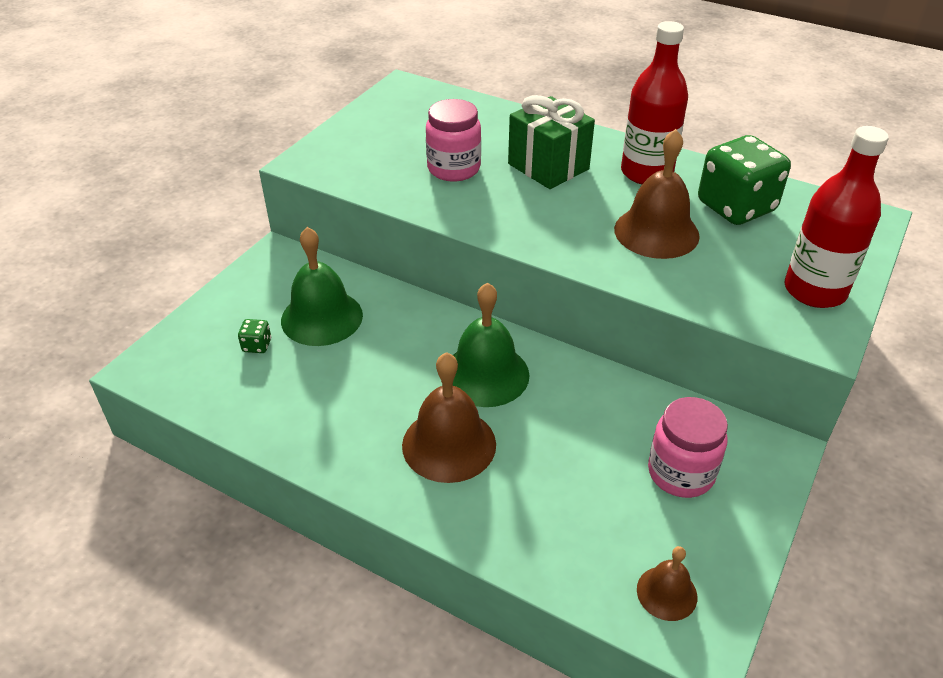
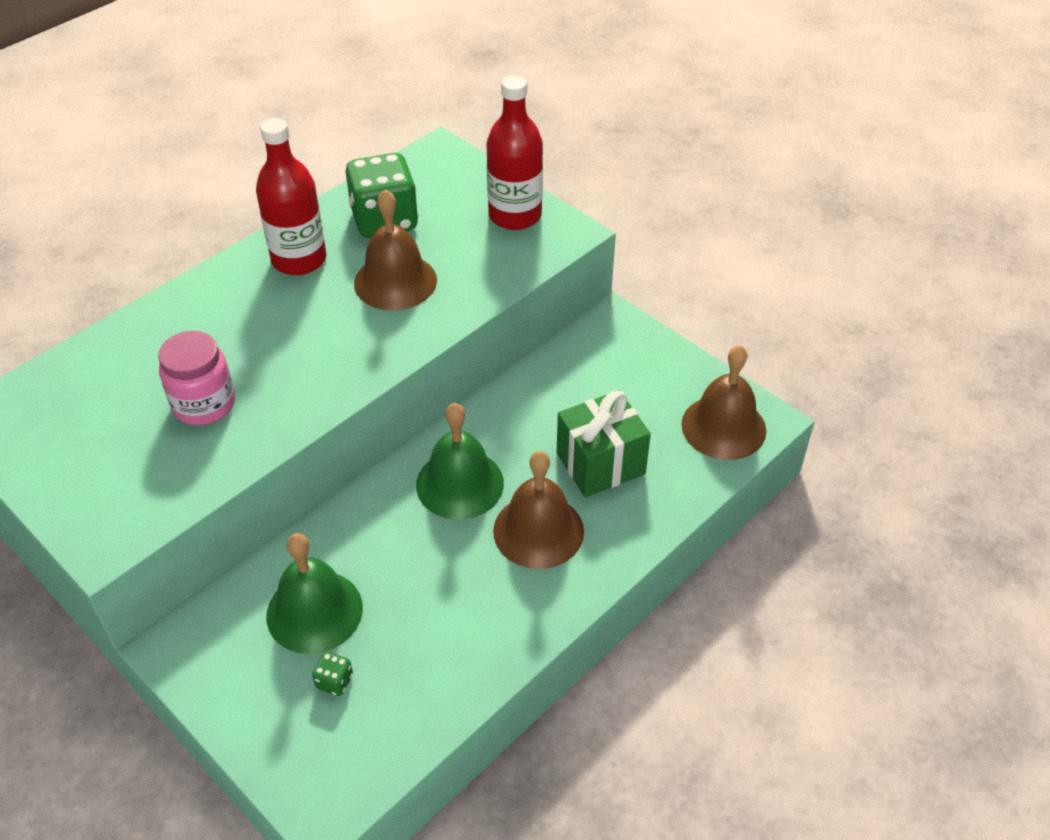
camera: 75 degrees left, 5 degrees up
green gift [508,95,595,189] -> green gift moved to [557,390,651,497]
brown bell [637,546,697,621] -> brown bell [681,345,766,460], size x1.82
pink jar [648,397,728,498] -> none

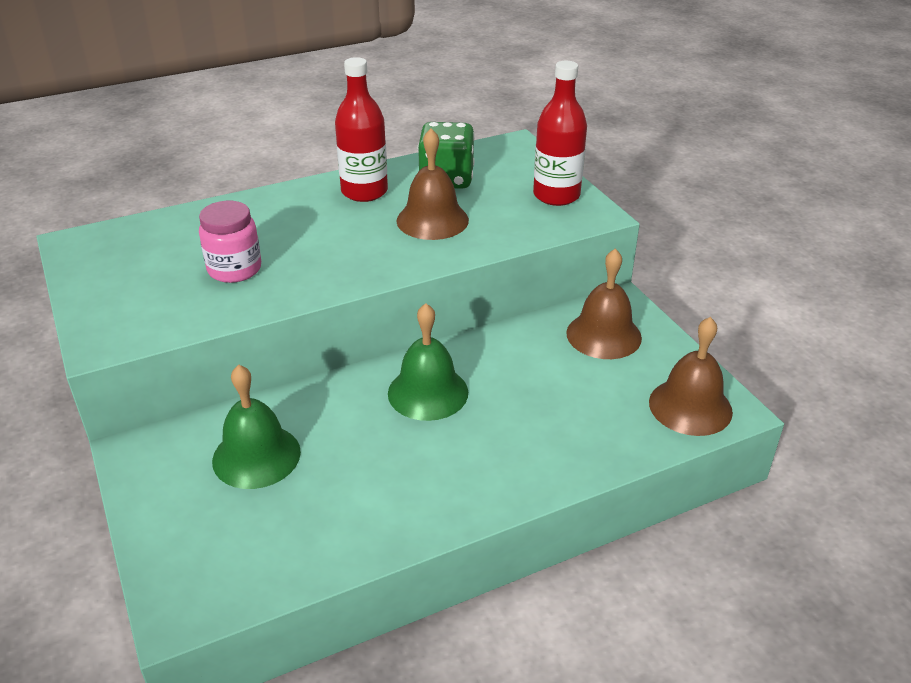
camera: 20 degrees right, 10 degrees down
green dice [312,652,353,696] -> none
brown bell [493,451,584,569] -> brown bell moved to [566,249,642,359]
green gift [557,390,651,497] -> none

